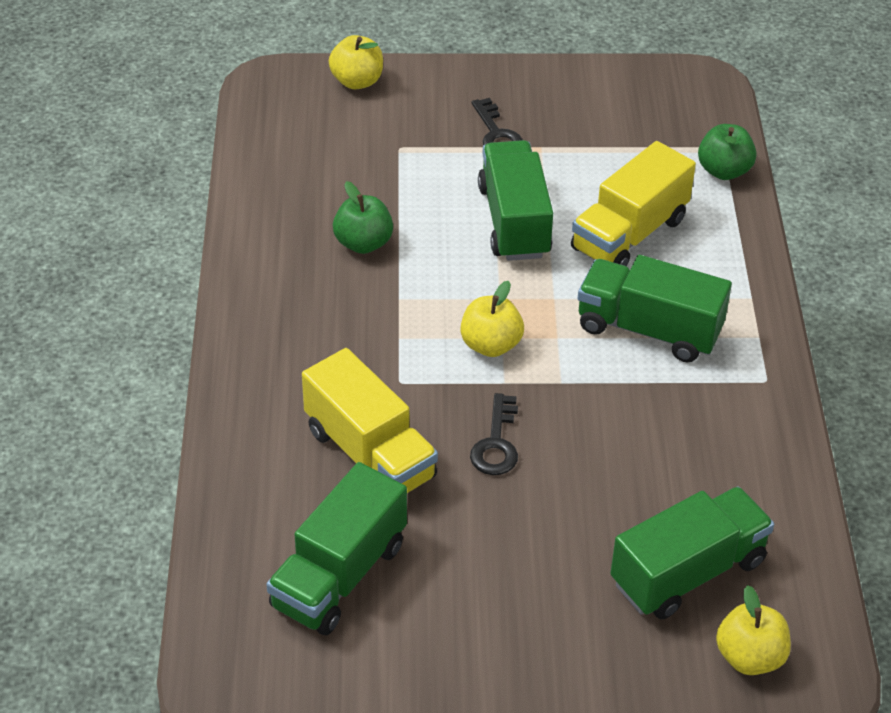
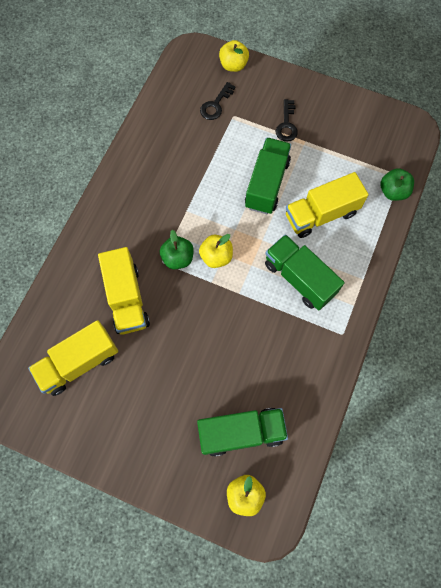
camera: 25 degrees right, 25 degrees up
green truck [266,462,407,635] -> yellow truck [28,320,118,396]
green apple [333,181,393,254] -> green apple moved to [160,230,194,269]
black key [470,393,518,475] -> black key moved to [200,82,236,120]

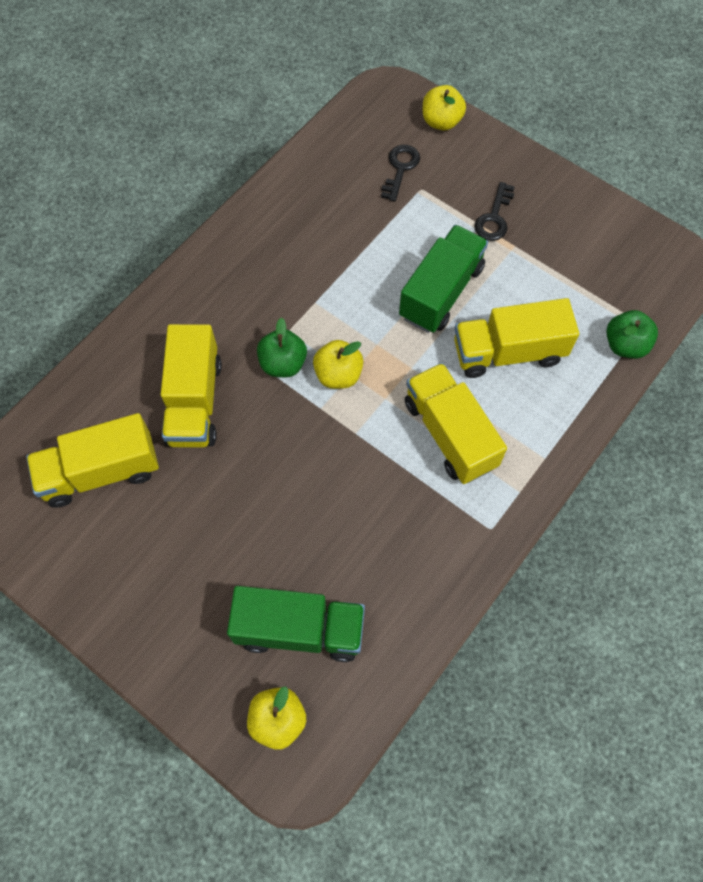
camera: 15 degrees right, 5 degrees down
black key [200,82,236,120] -> black key turned 150 degrees clockwise [381,145,420,202]
green truck [265,234,345,311] -> yellow truck [405,363,507,484]

